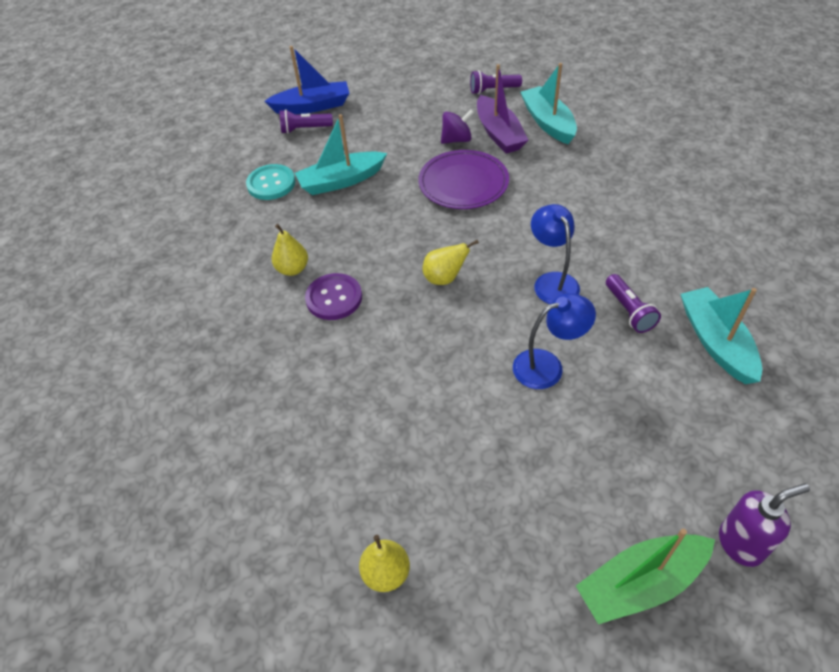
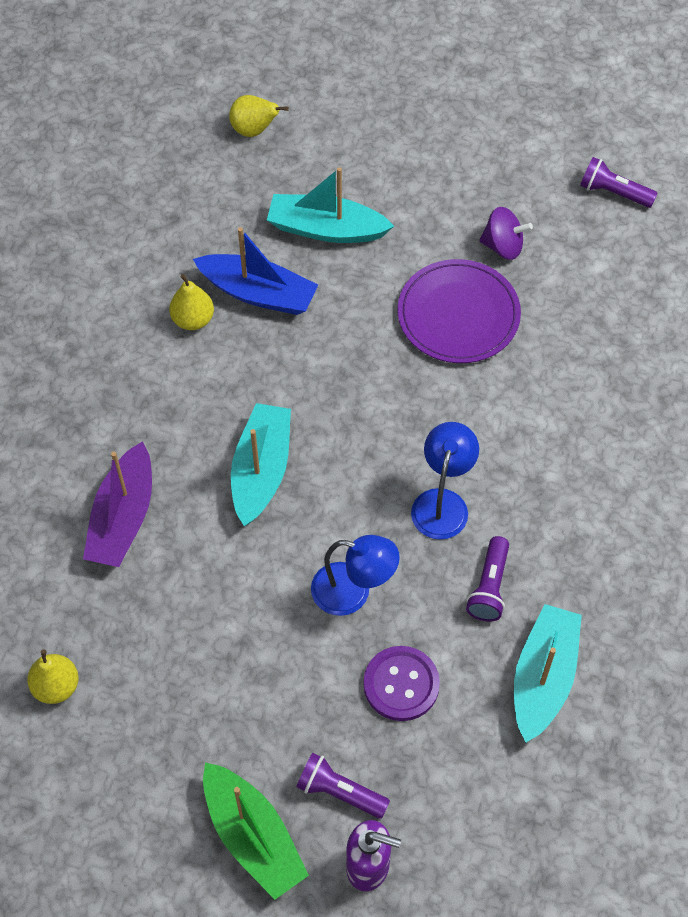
camera: 30 degrees right, 10 degrees up
turquoise button [246,164,295,200] -> none
blue boat [264,46,349,114] -> blue boat moved to [193,227,318,315]
purple flashlight [279,109,333,134] -> purple flashlight moved to [296,753,390,818]
purple button [305,273,362,320] -> purple button moved to [363,646,440,721]
yellow pear [423,239,479,285] -> yellow pear moved to [229,95,289,137]
purple boat [477,64,528,153] -> purple boat moved to [83,441,152,567]
turquoise boat [520,63,577,144] -> turquoise boat moved to [231,403,291,526]
green boat [576,529,715,624] -> green boat turned 135 degrees counterclockwise [203,762,309,900]

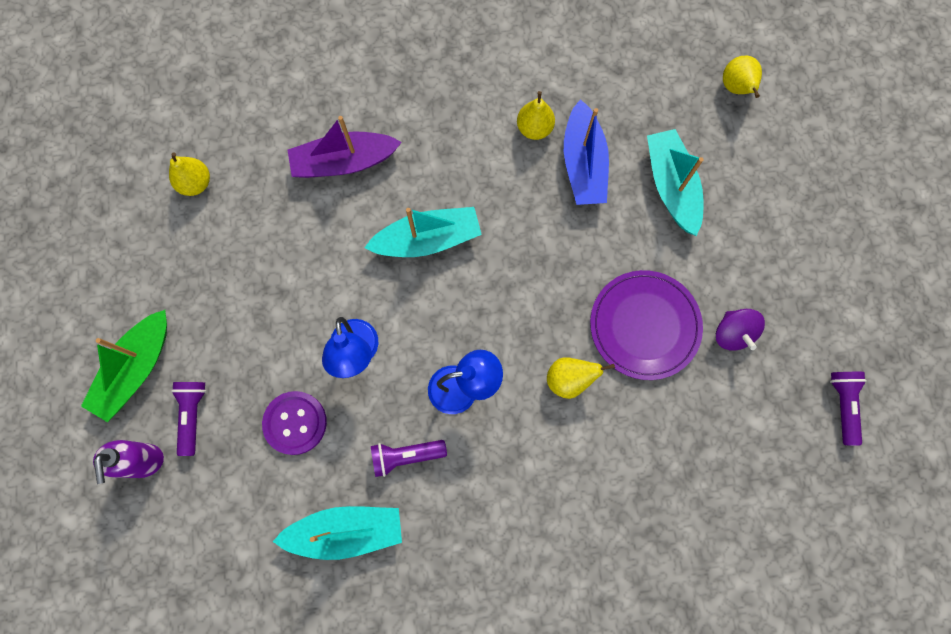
camera: 65 degrees right, 15 degrees up
none -> yellow pear [547,357,615,399]

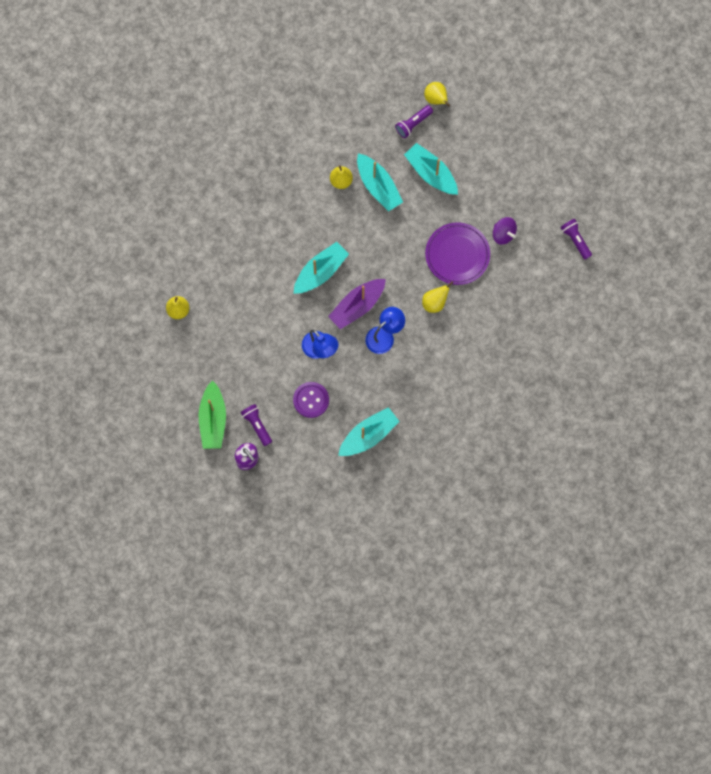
camera: 30 degrees left, 0 degrees up
purple boat [288,116,402,178] -> purple boat moved to [328,279,386,329]
purple flashlight [371,440,447,477] -> purple flashlight moved to [395,105,433,138]
blue boat [564,99,609,205] -> turquoise boat [357,153,403,212]

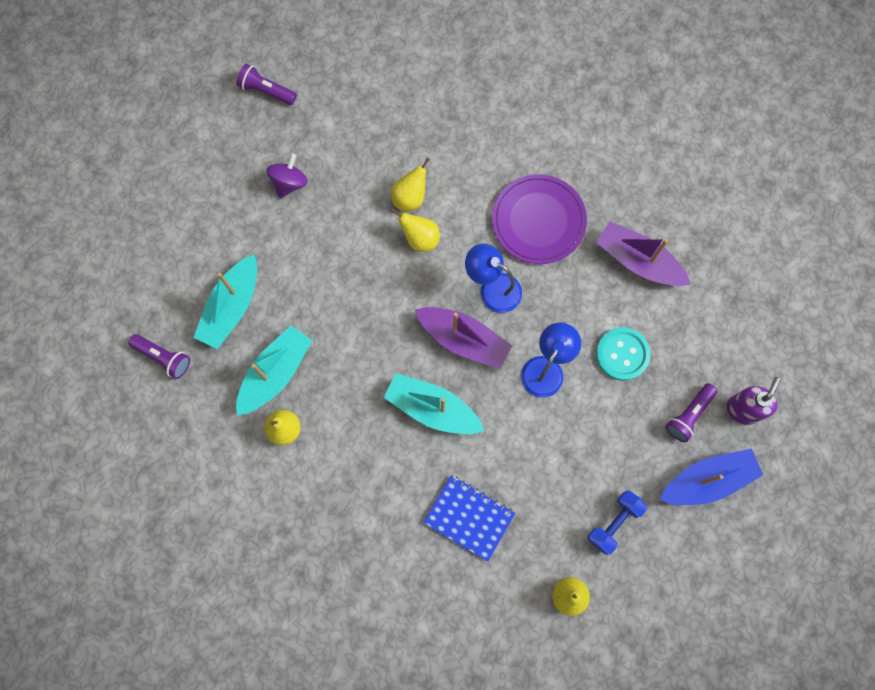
camera: 110 degrees left, 0 degrees up
green boat [199,380,226,449] -> blue boat [659,449,763,505]
purple button [293,382,329,418] -> turquoise button [596,327,651,381]
turquoise boat [338,407,400,456] -> purple boat [596,222,691,286]
yellow pear [424,82,450,107] -> yellow pear moved to [391,158,430,212]
purple plate [425,222,490,285] -> purple plate moved to [492,174,587,264]
purple flashlight [560,219,592,260] -> purple flashlight turned 75 degrees clockwise [236,64,297,105]
none -> blue notebook [423,475,515,562]
none -> blue dumbbell [588,491,648,555]

